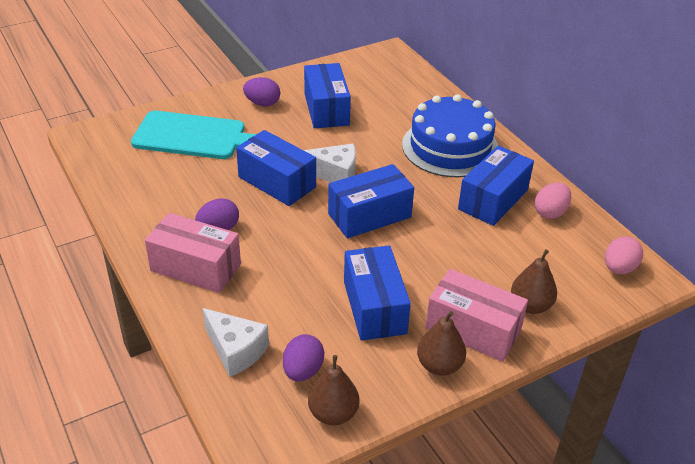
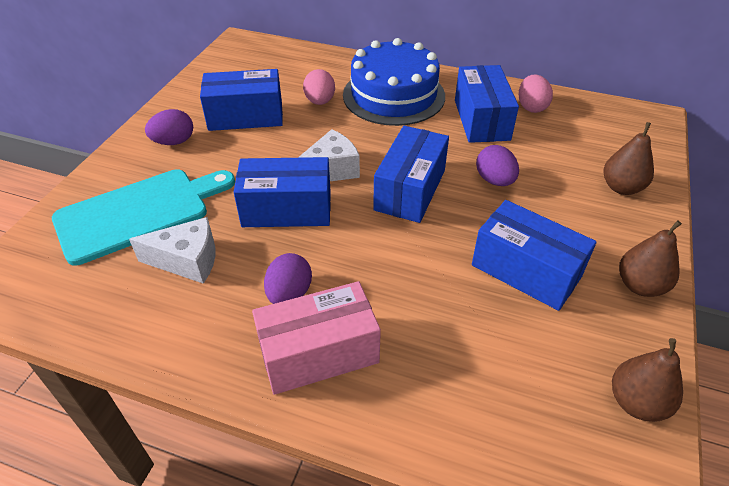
camera: 40 degrees left, 5 degrees up
white cheese [203,308,269,377] -> white cheese moved to [129,217,215,284]
purple egg [283,334,324,381] -> purple egg moved to [476,145,519,186]
blue box [304,63,351,128] -> blue box turned 45 degrees counterclockwise [200,69,283,131]
pink box [425,269,528,362] -> none
pink egg [605,236,643,274] -> pink egg moved to [303,69,335,105]

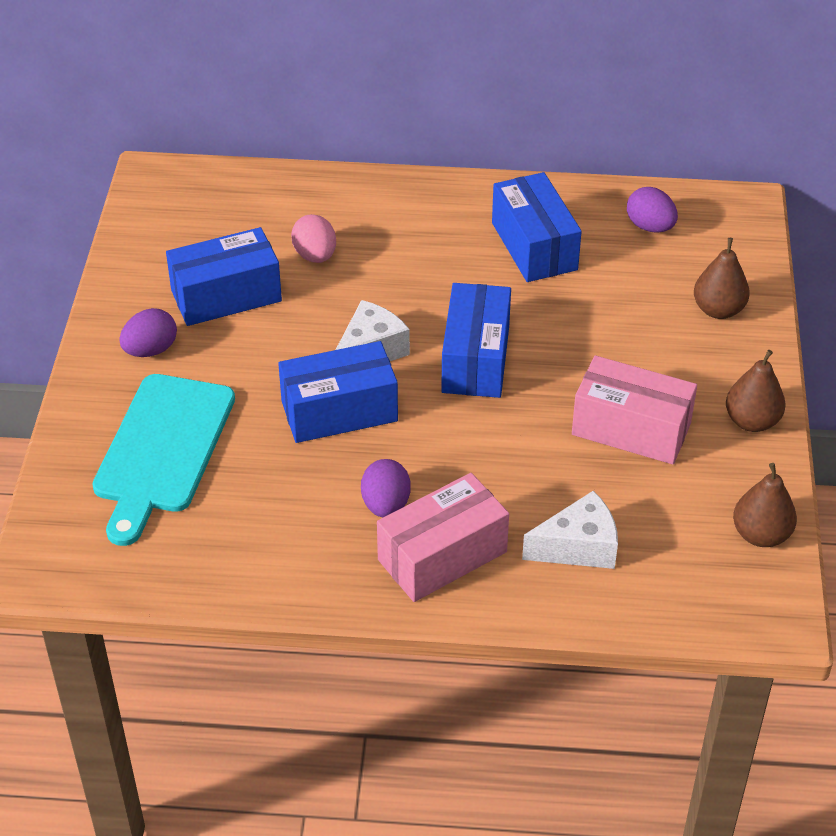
camera: 15 degrees left, 0 degrees up
turquoise cutting board [52,169,235,265] -> turquoise cutting board turned 150 degrees clockwise [92,374,235,546]
white cheese [129,217,215,284] -> white cheese moved to [522,491,618,569]
blue cake [343,38,445,126] -> none
blue box [472,200,597,311] -> pink box [572,355,697,464]
purple egg [476,145,519,186] -> purple egg moved to [627,187,678,233]
pink egg [519,74,553,113] -> none

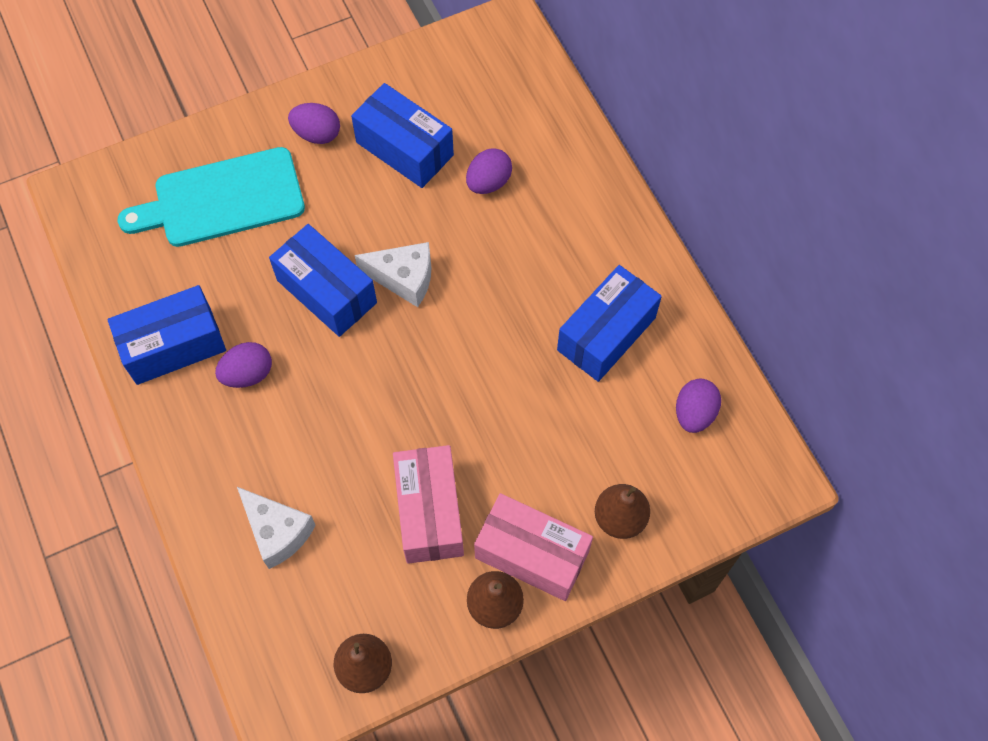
camera: 60 degrees right, 20 degrees up
pink egg [291,214,336,263] -> purple egg [466,148,512,194]
pink box [377,473,509,602] -> pink box moved to [474,493,593,601]
blue box [441,283,511,398] -> blue box moved to [107,285,226,385]

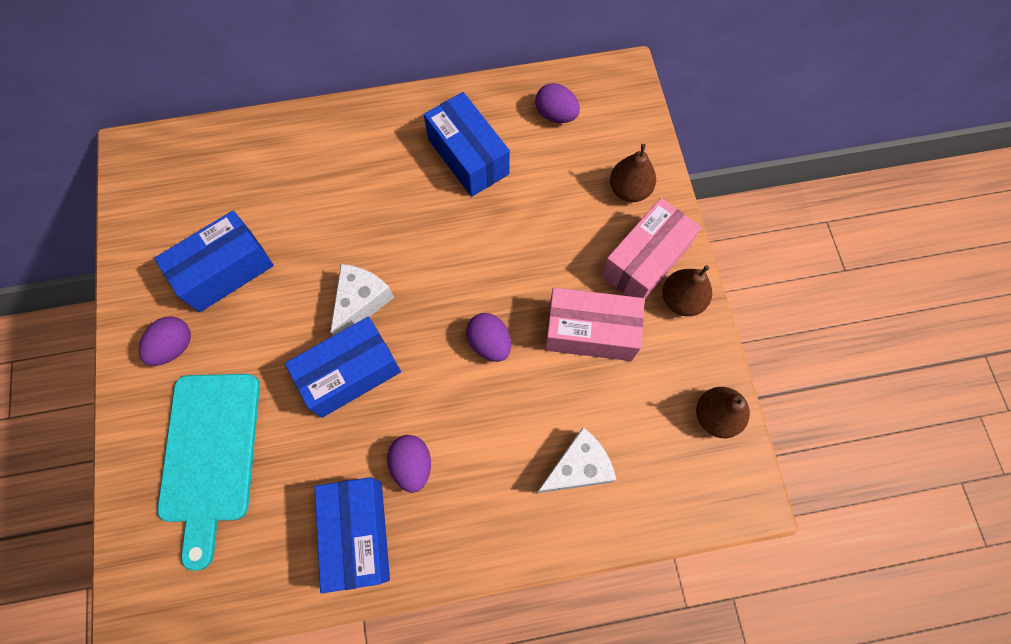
camera: 75 degrees left, 5 degrees up
purple egg [466,148,512,194] -> purple egg moved to [466,313,511,362]

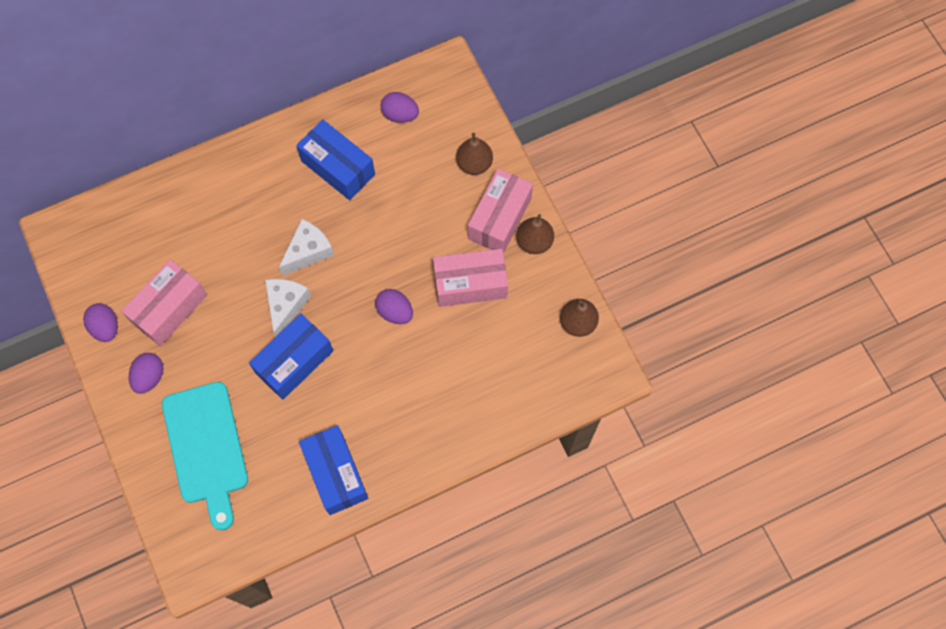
camera: 15 degrees left, 0 degrees up
blue box [154,211,274,312] -> pink box [121,260,207,346]
purple egg [387,435,431,493] -> purple egg moved to [83,303,118,342]
white cheese [537,427,616,493] -> white cheese moved to [279,219,334,276]

